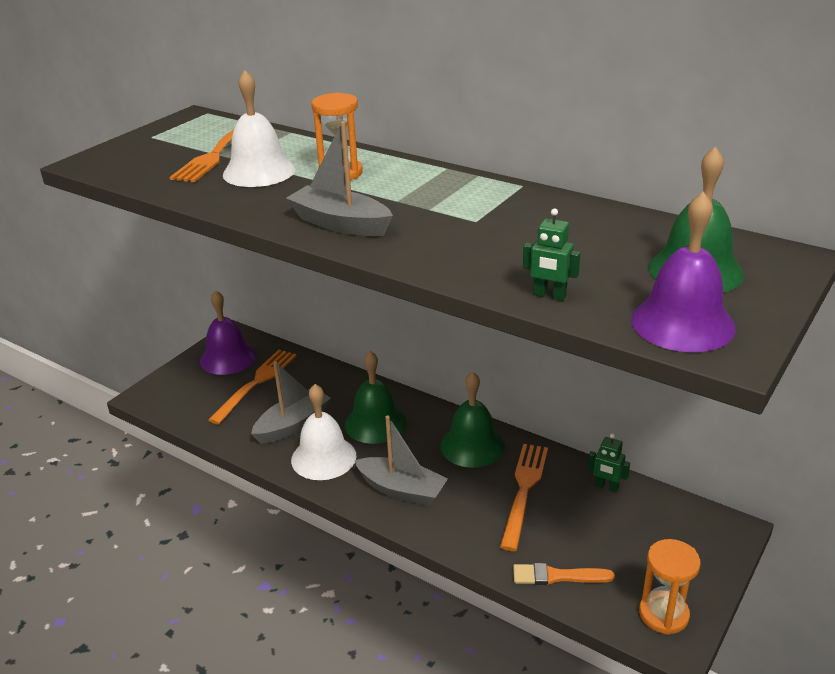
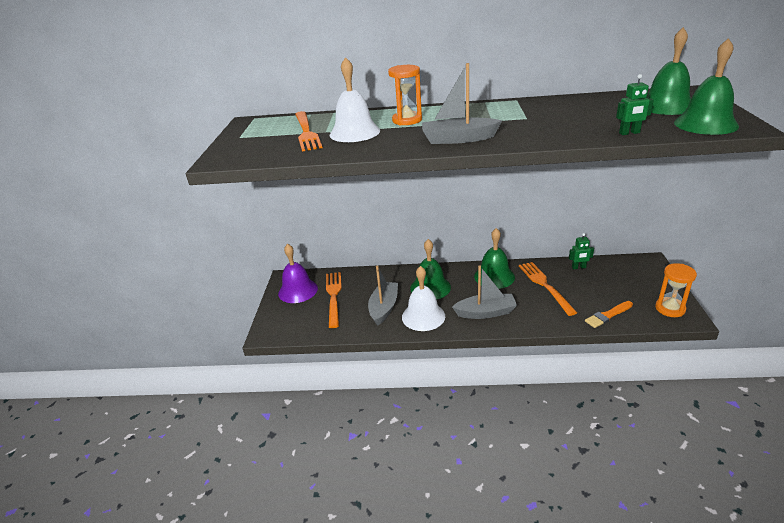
camera: 30 degrees left, 0 degrees up
purple bell [631,192,736,352] -> green bell [674,38,739,135]

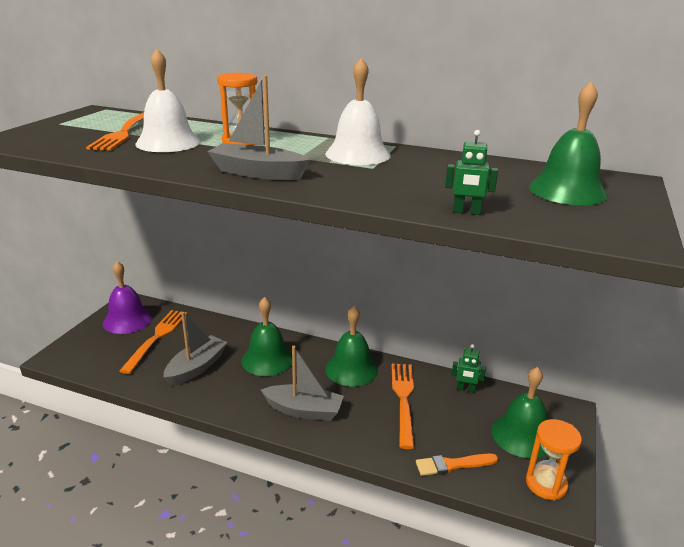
camera: 15 degrees right, 5 degrees down
white bell [402,266,445,331] -> white bell moved to [325,57,391,165]
green bell [674,38,739,135] -> green bell moved to [491,367,547,458]

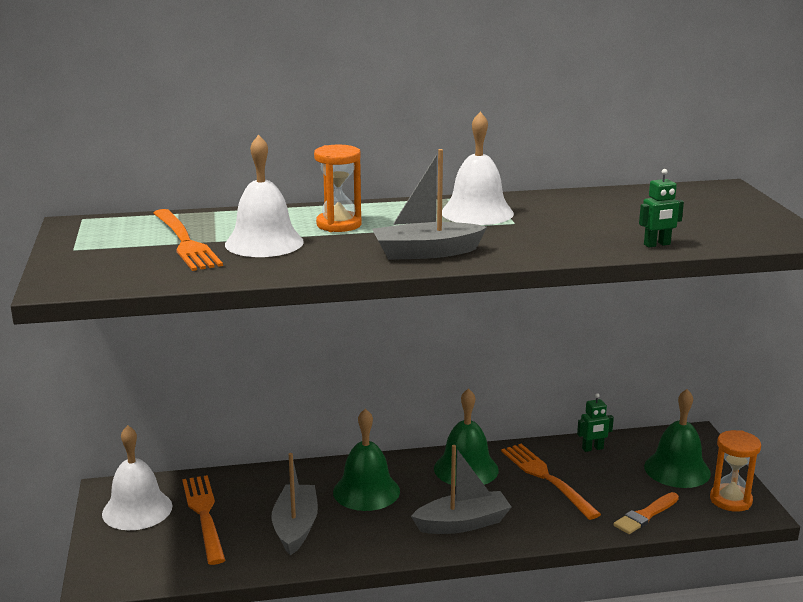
camera: 30 degrees left, 5 degrees down
purple bell [103,261,152,334] -> white bell [102,425,172,530]
green bell [529,81,608,205] -> none

